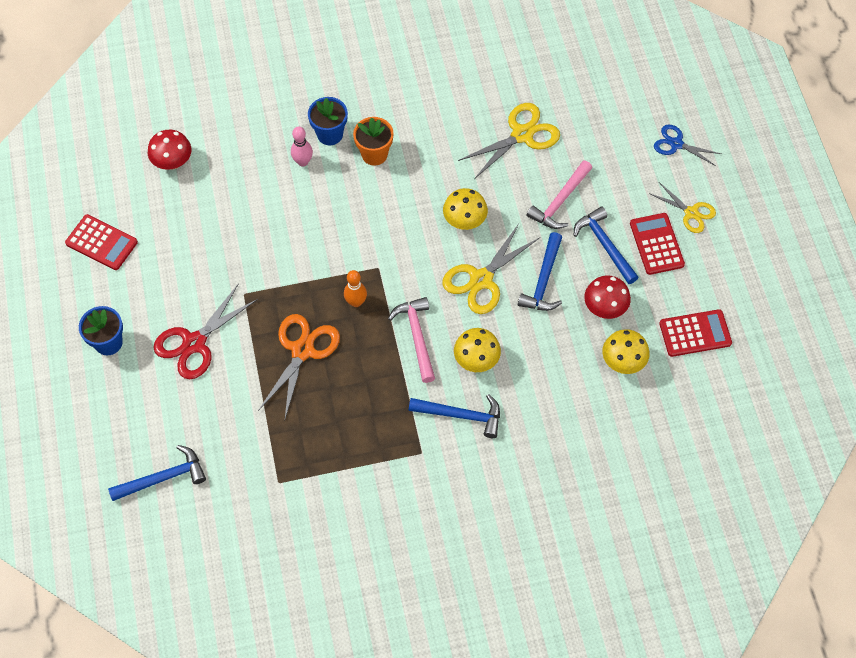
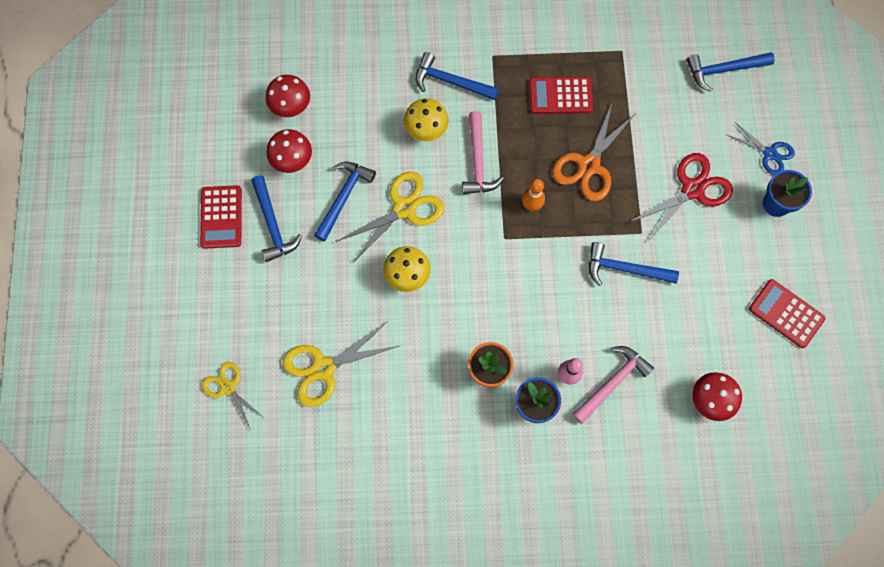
camera: 170 degrees left, 10 degrees up
pink hammer [526,160,592,229] -> pink hammer moved to [572,346,654,424]
yellow mushroom [602,329,650,374] -> red mushroom [266,75,310,117]
yellow scissors [649,182,716,233] -> yellow scissors moved to [202,362,264,429]
blue scissors [654,124,721,166] -> blue scissors moved to [727,122,795,175]
red calculator [659,309,732,357] -> red calculator moved to [529,77,593,114]
none -> blue hammer [589,242,679,286]

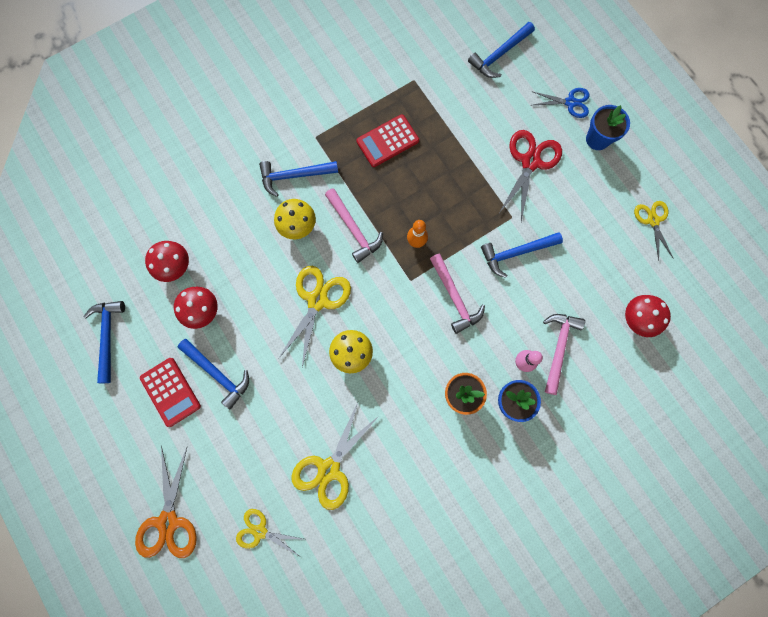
camera: 30 degrees left, 5 degrees up
blue hammer [314,162,376,242] -> blue hammer moved to [83,301,125,383]
orange scissors [552,103,636,201] -> orange scissors moved to [135,446,197,558]
red calculator [749,279,826,348] -> yellow scissors [634,201,674,261]
none -> pink hammer [430,253,485,334]

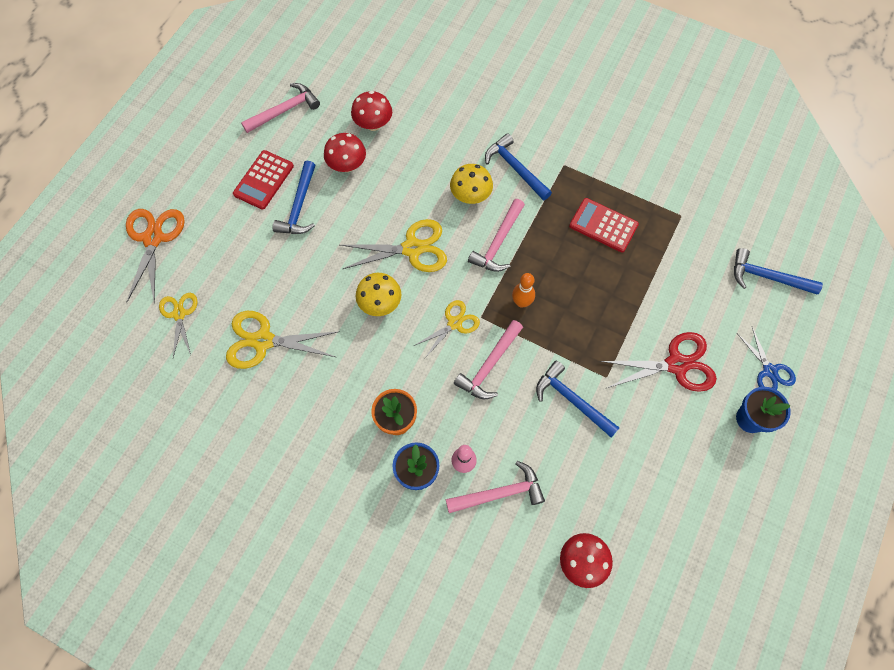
camera: 60 degrees right, 10 degrees down
blue hammer [83,301,125,383] -> pink hammer [241,83,320,133]
orange scissors [135,446,197,558] -> orange scissors turned 120 degrees clockwise [126,209,185,304]
yellow scissors [634,201,674,261] -> yellow scissors moved to [414,300,480,358]

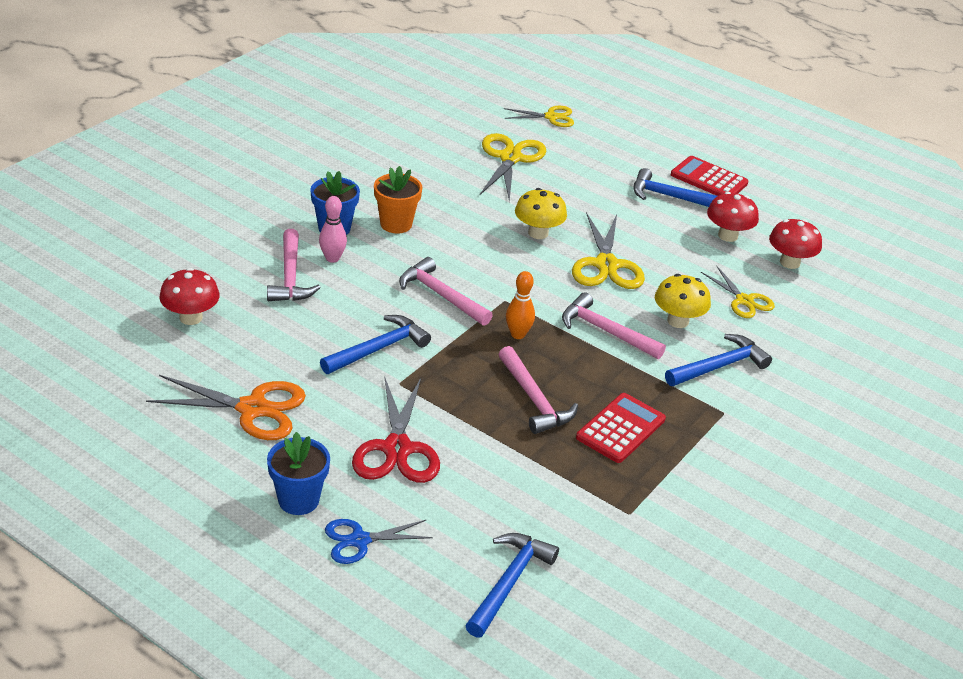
camera: 95 degrees right, 30 degrees down
orange scissors [126,209,185,304] -> orange scissors moved to [146,375,306,440]
pink hammer [241,83,320,133] -> pink hammer moved to [498,346,578,434]
yellow scissors [414,300,480,358] -> yellow scissors moved to [701,266,775,318]

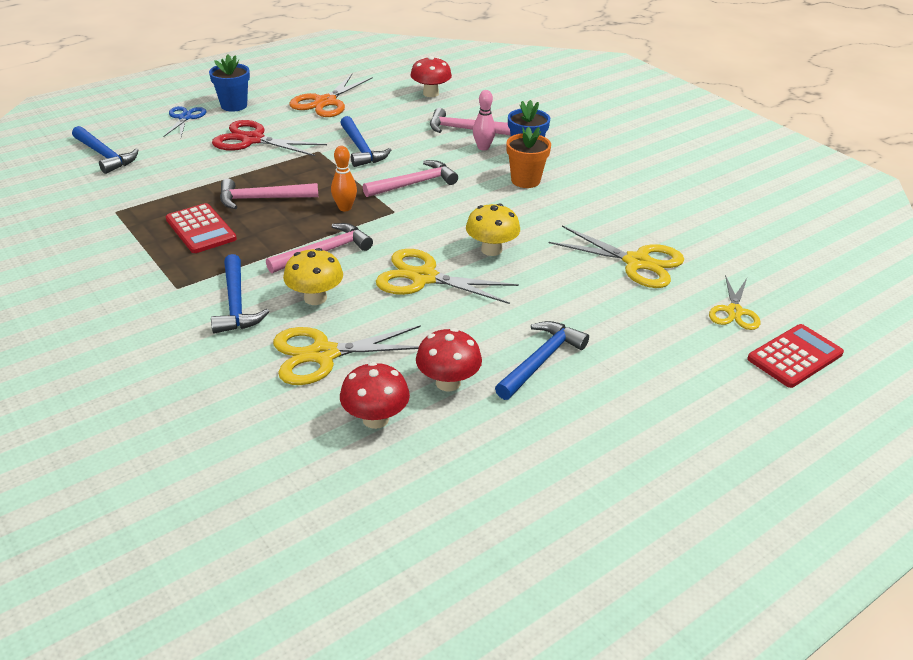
camera: 110 degrees right, 0 degrees up
red calculator [671,156,749,196] -> red calculator moved to [747,324,844,388]
yellow scissors [701,266,775,318] -> yellow scissors [273,325,421,385], size x1.59

